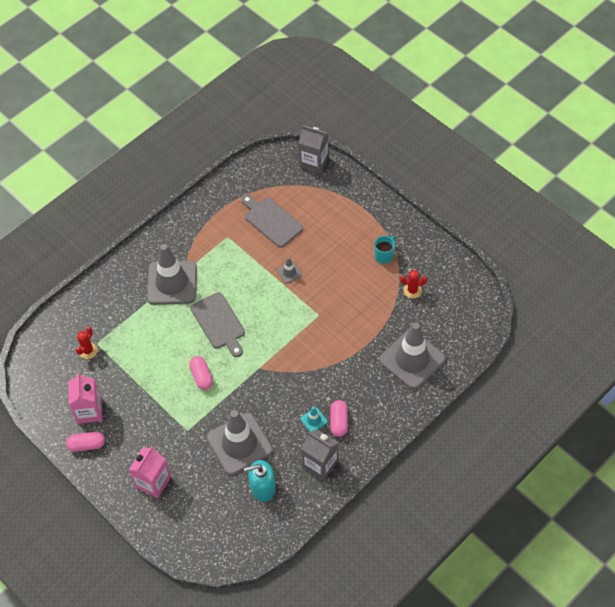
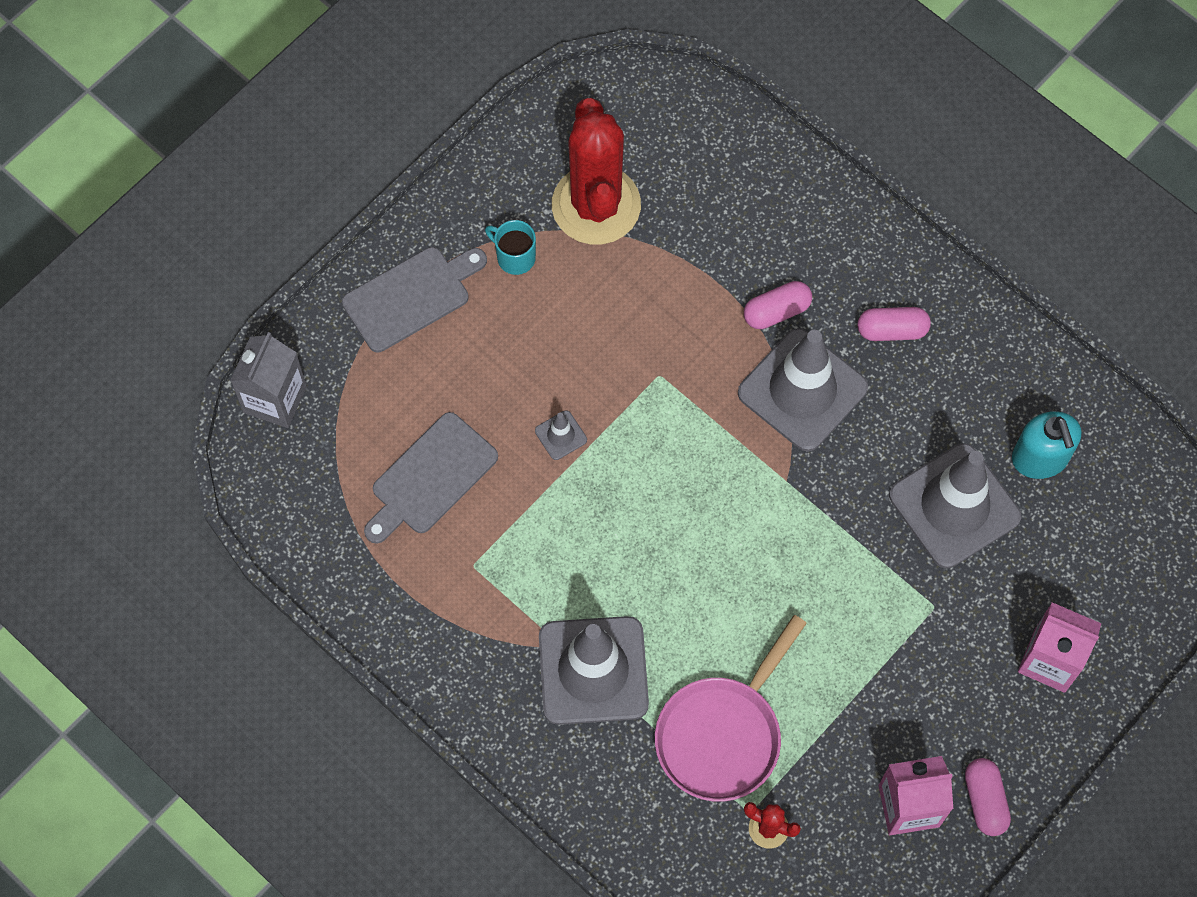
camera: 95 degrees left, 10 degrees up
pink capsule [189,356,213,390] -> pink capsule moved to [744,281,812,329]
grey cutting board [191,292,245,357] -> grey cutting board moved to [342,247,487,352]
turquoise traffic cone [300,407,328,432] -> none
grey carton [301,429,338,481] -> none
grey traffic cone [379,322,446,389] -> grey traffic cone moved to [738,328,868,451]
red cactus [400,270,427,298] -> red cactus [552,98,641,245], size x2.44
none -> pink pan [655,615,807,802]

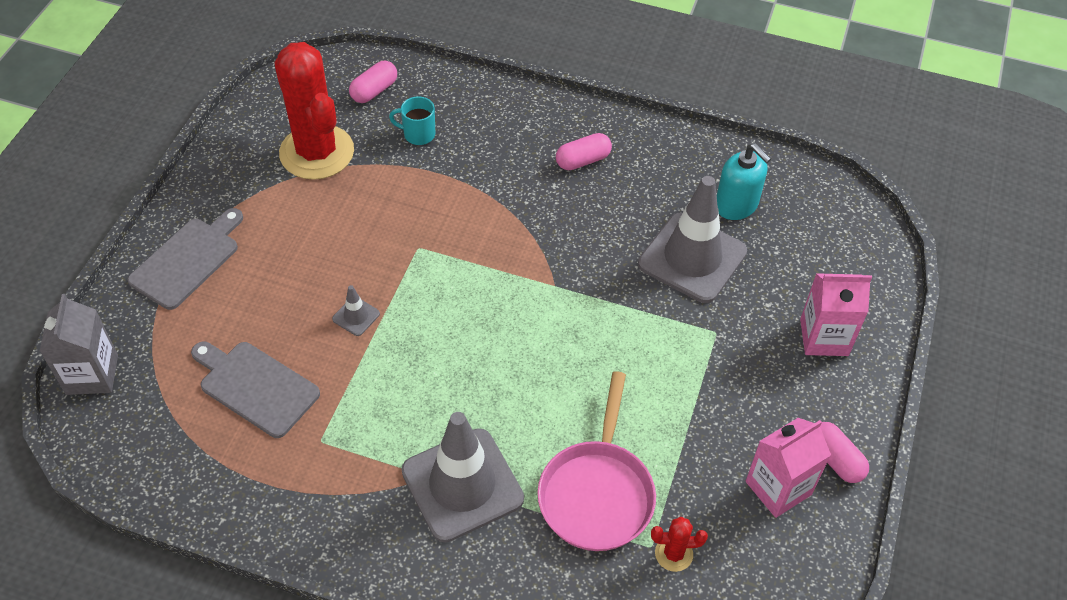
camera: 25 degrees left, 15 degrees down
grey cutting board [364,412,498,544] -> grey cutting board turned 105 degrees clockwise [191,342,320,438]
turquoise mug [485,220,536,275] -> turquoise mug moved to [389,96,435,145]
grey traffic cone [738,328,868,451] -> none
pink capsule [744,281,812,329] -> pink capsule moved to [349,61,397,103]

